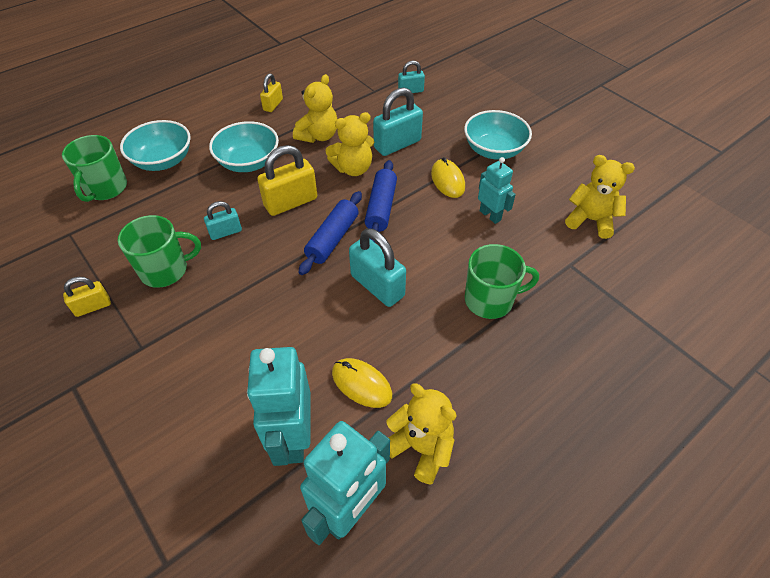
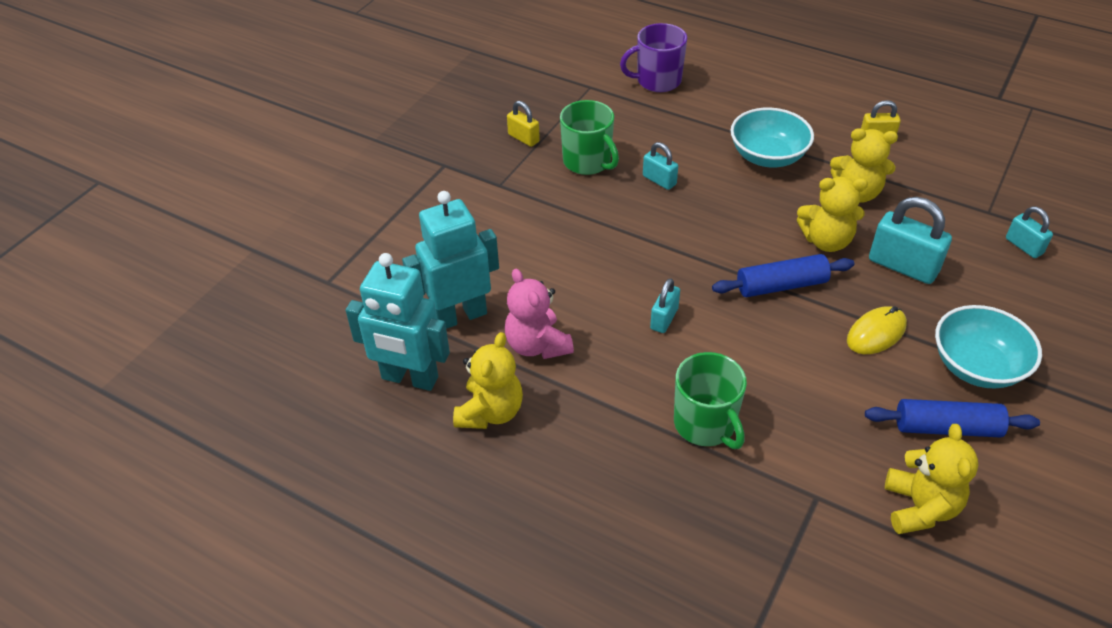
camera: 70 degrees right, 5 degrees down
green mug [62,135,127,202] -> purple mug [620,23,687,92]
turquoise bowl [120,120,191,171] -> none
yellow padlock [257,145,317,216] -> none
blue rolling pin [299,191,362,275] -> blue rolling pin moved to [865,399,1040,438]
yellow teddy bear [325,112,374,176] -> yellow teddy bear turned 45 degrees counterclockwise [797,177,868,252]
yellow mouse [332,358,392,408] -> pink teddy bear [505,269,574,359]
turquoise padlock [349,228,406,307] -> turquoise padlock [650,278,680,333], size x0.57
turquoise robot [478,157,516,224] -> none

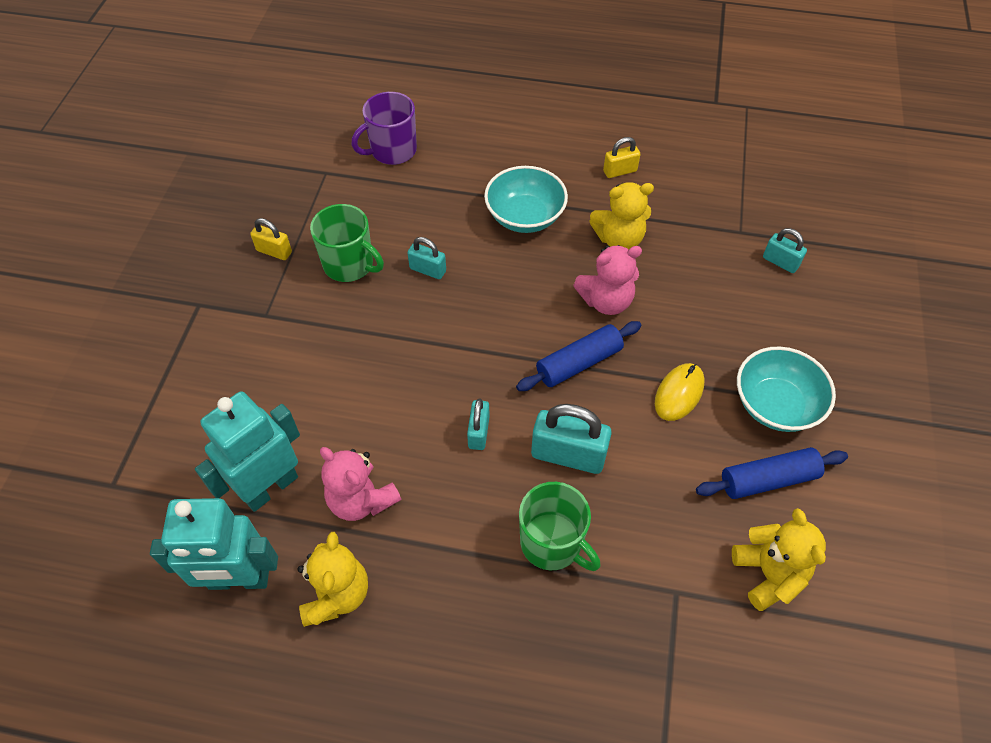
camera: 20 degrees left, 10 degrees up
yellow teddy bear [797,177,868,252] -> pink teddy bear [573,245,642,315]
turquoise padlock [869,197,952,284] -> turquoise padlock moved to [531,404,612,474]

